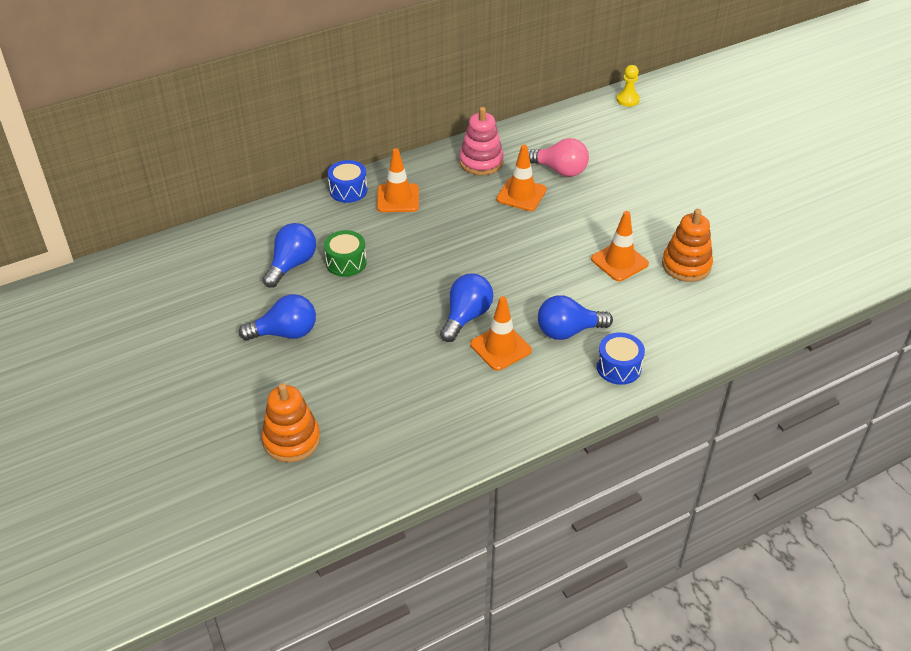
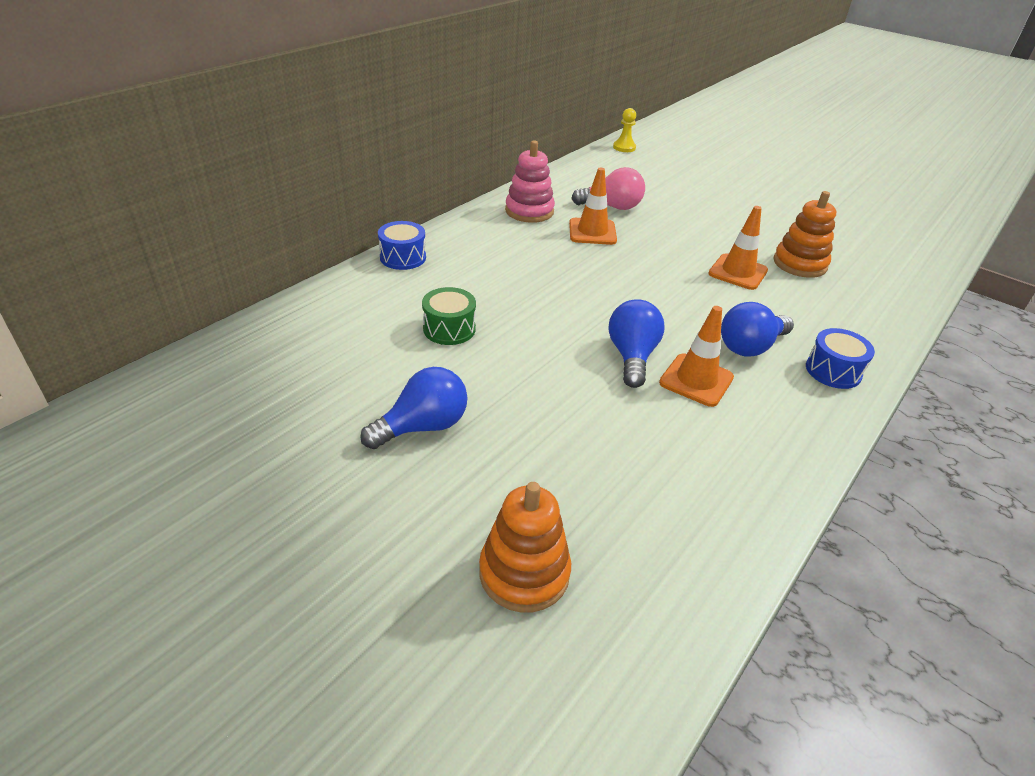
camera: 25 degrees left, 5 degrees down
blue light bulb [262,223,316,288] -> none
orange traffic cone [377,148,419,212] -> none

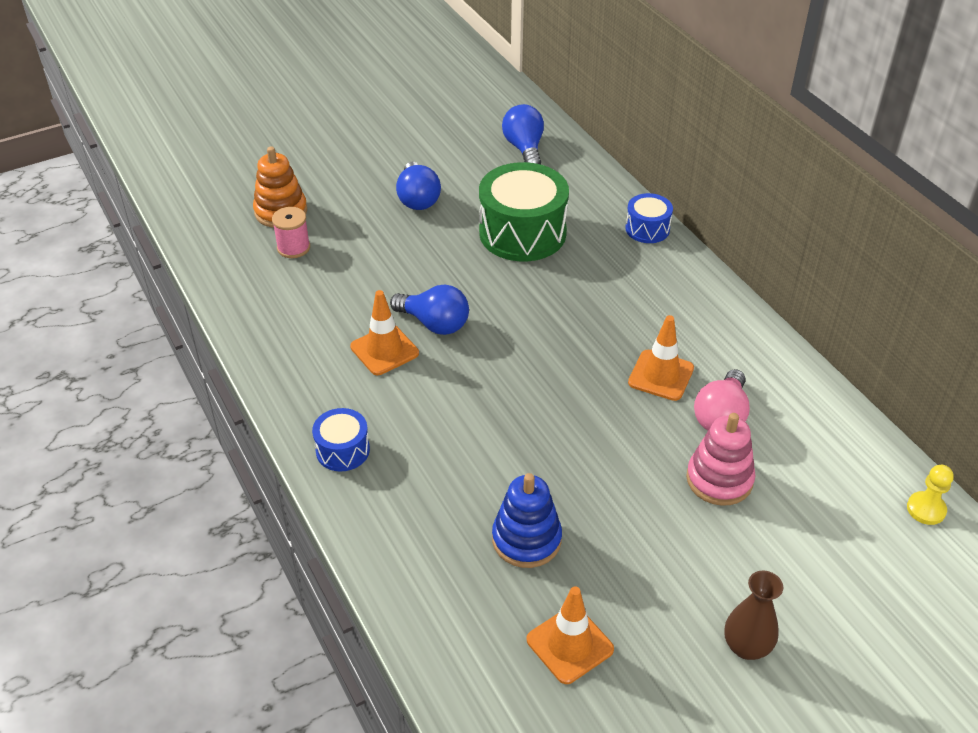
camera: 115 degrees right, 5 degrees up
green drum [422,287,476,345] -> green drum [479,162,569,261], size x1.96
pink stacking toy [505,140,555,223] -> pink stacking toy moved to [686,413,755,506]
orange traffic cone [708,206,768,290] -> orange traffic cone moved to [527,586,614,684]
blue light bulb [721,302,794,356] -> blue light bulb moved to [502,104,544,165]
orange stacking toy [773,191,836,278] -> blue stacking toy [492,473,562,568]
none -> pink spool [272,207,310,258]
none -> brown vase [724,570,783,660]

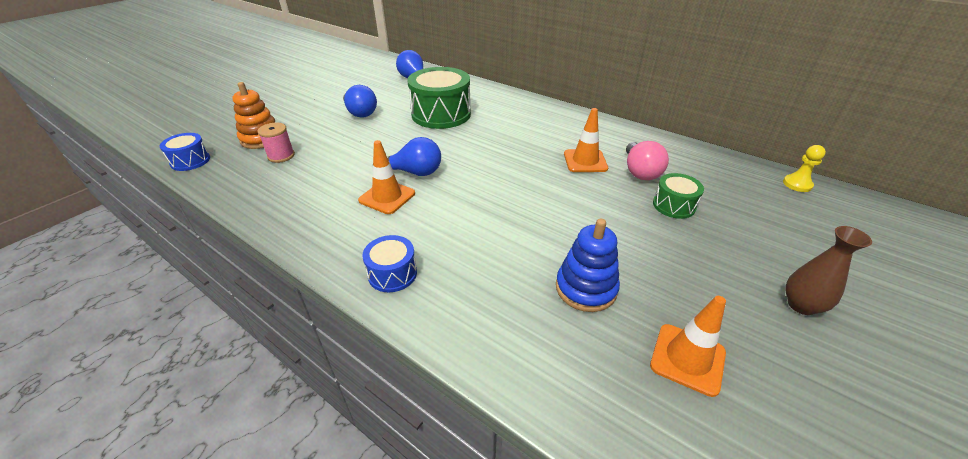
camera: 25 degrees left, 5 degrees down
blue drum [625,193,673,243] -> blue drum moved to [160,133,210,171]
pink stacking toy [686,413,755,506] -> green drum [653,173,704,219]

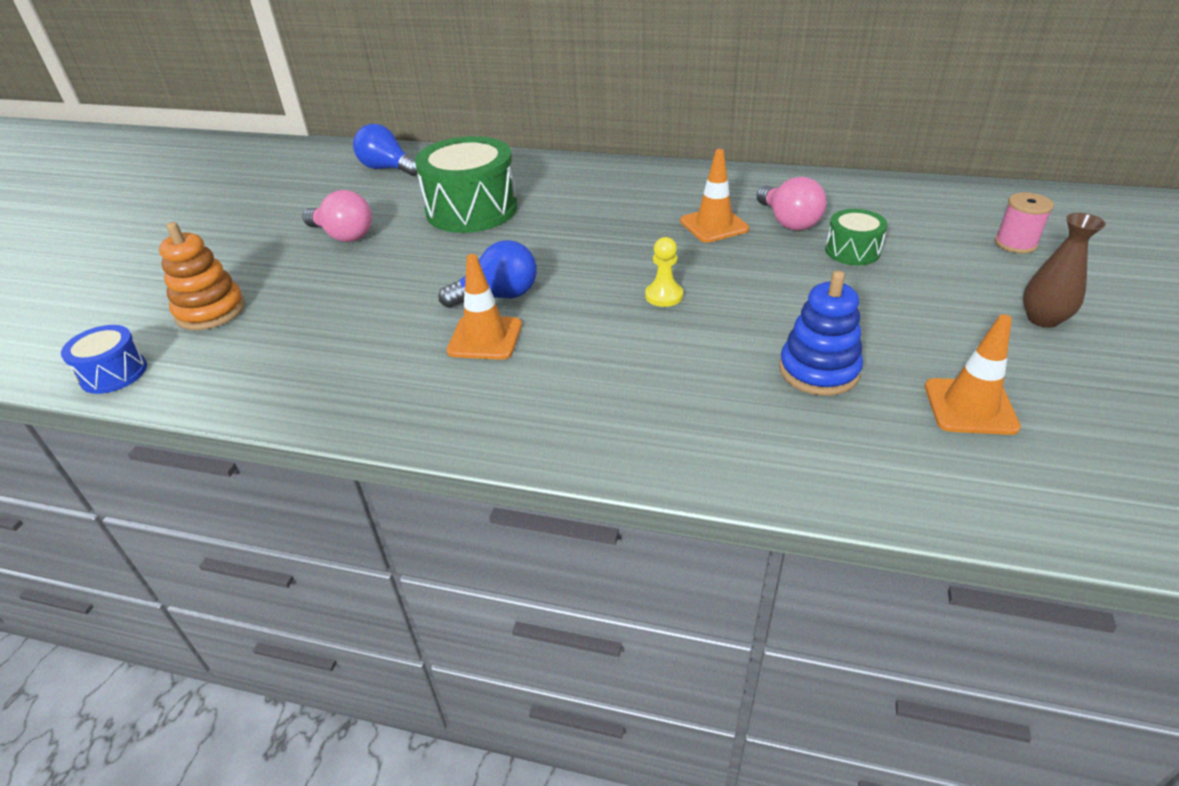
camera: 20 degrees left, 0 degrees up
pink spool [258,122,295,163] -> pink spool moved to [995,192,1054,254]
blue light bulb [343,85,377,118] -> pink light bulb [303,190,372,242]
blue drum [362,235,417,292] -> none
yellow pawn [783,145,826,192] -> yellow pawn moved to [645,237,683,307]

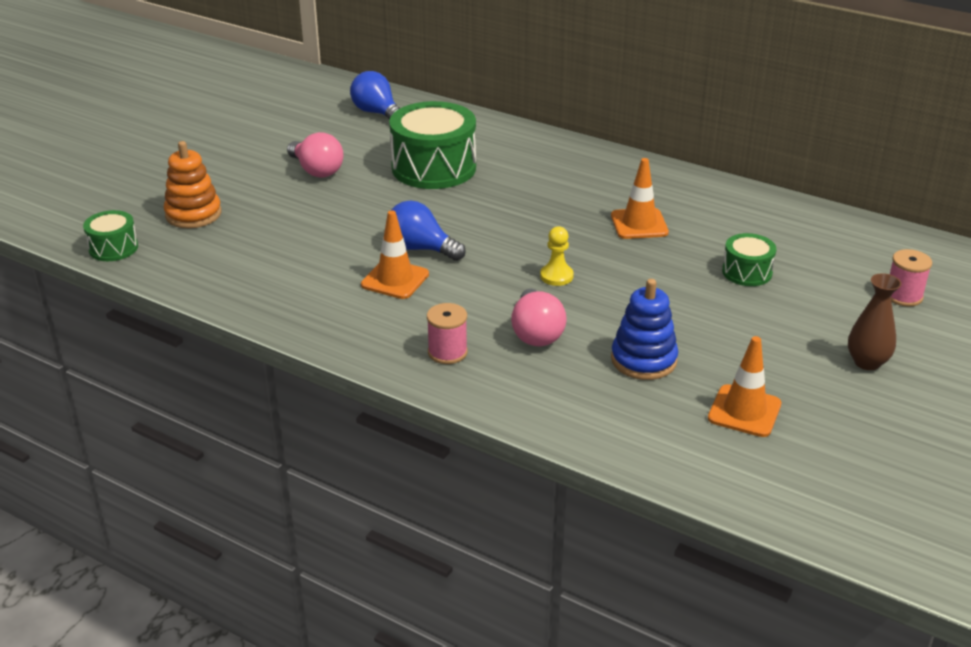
camera: 15 degrees right, 5 degrees down
blue drum [61,325,147,394] -> green drum [83,210,138,261]
blue light bulb [439,240,537,308] -> blue light bulb turned 150 degrees counterclockwise [391,201,466,261]
pink light bulb [756,177,827,231] -> pink light bulb moved to [511,288,567,346]
none -> pink spool [427,303,468,364]

